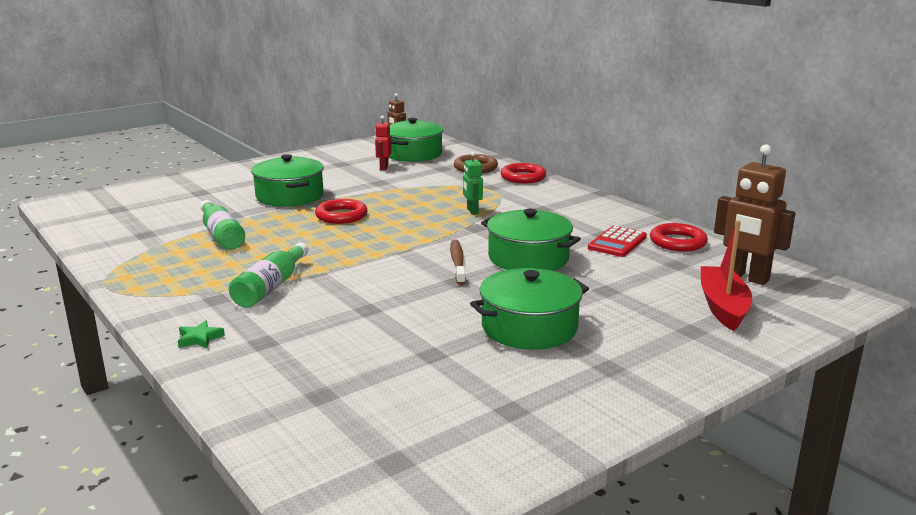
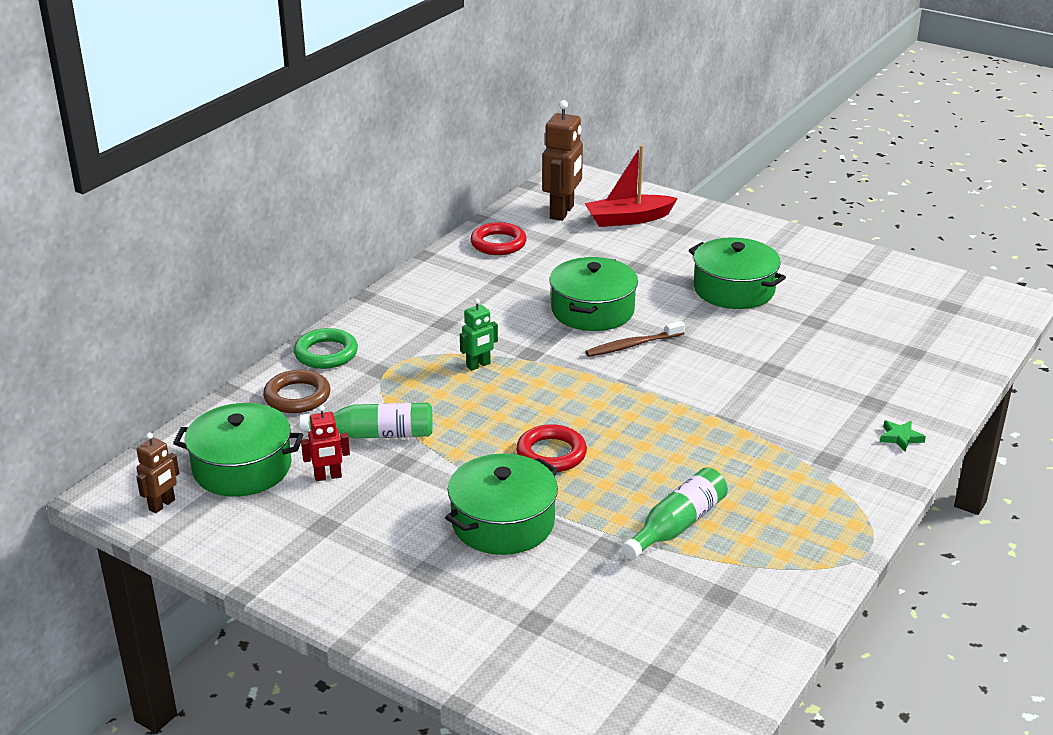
camera: 110 degrees left, 10 degrees up
green bottle [229,242,308,308] -> green bottle moved to [299,403,433,439]
red ring [500,163,546,183] -> green ring [294,328,358,369]
red calculator [588,226,647,257] -> none

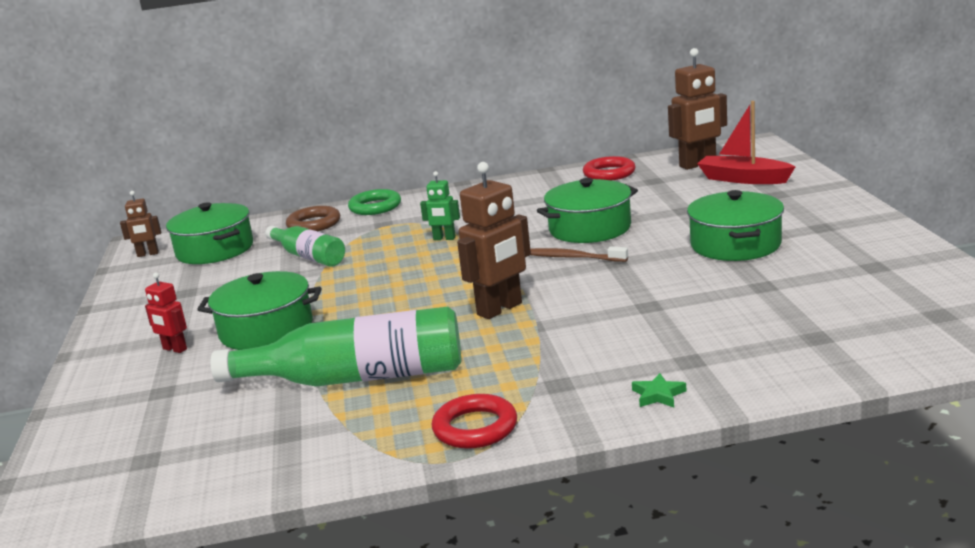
camera: 50 degrees right, 10 degrees down
red robot [301,405,350,481] -> red robot moved to [145,273,187,353]
red ring [516,424,587,472] -> red ring moved to [432,394,517,449]
green bottle [621,467,728,560] -> green bottle [210,307,461,386], size x1.68
none -> brown robot [457,162,531,319]

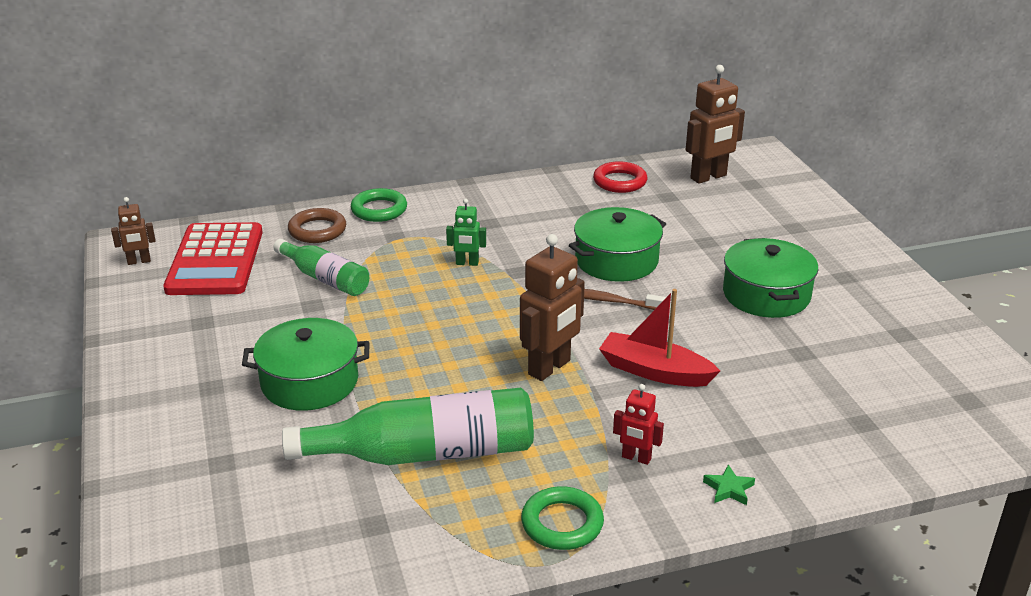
camera: 10 degrees left, 10 degrees up
red robot [145,273,187,353] -> red robot moved to [613,384,664,465]
green pot [166,202,253,264] -> red calculator [163,222,263,295]
red ring [432,394,517,449] -> green ring [521,486,604,550]
red boat [697,101,796,184] -> red boat moved to [599,289,720,387]

